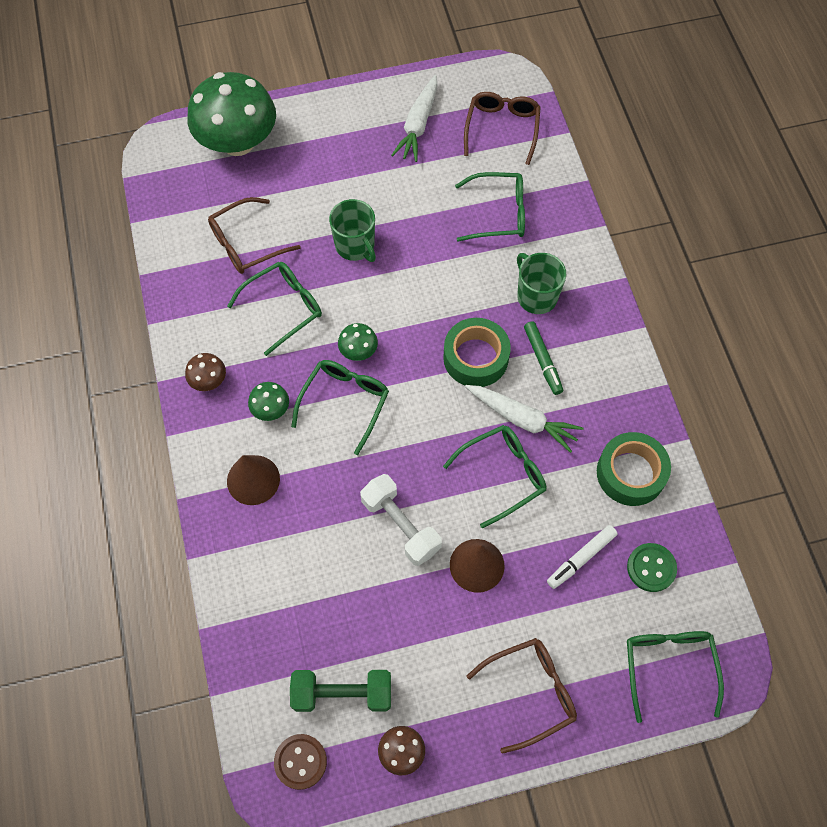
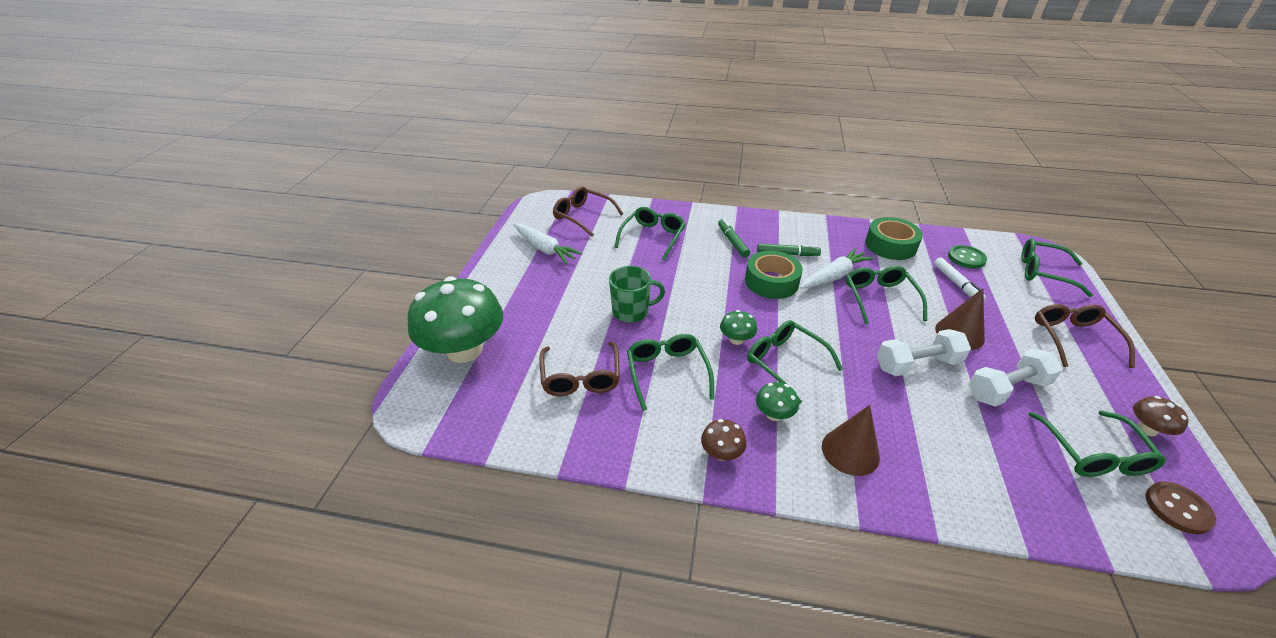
camera: 65 degrees left, 25 degrees down
green dumbbell [290,670,391,712] -> green glasses [1029,410,1166,477]
green mug [517,253,566,314] -> green marker [718,219,750,258]
none -> white dumbbell [969,349,1063,407]

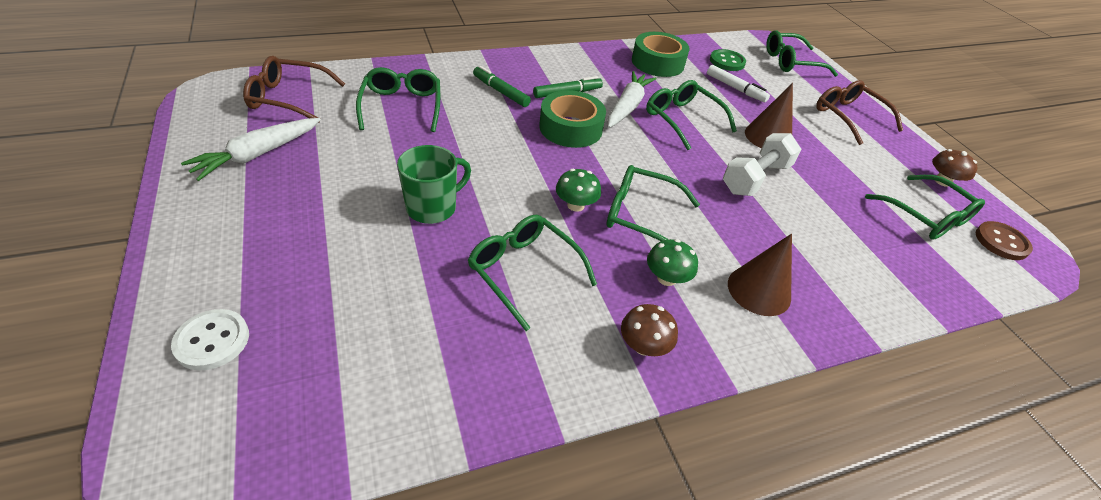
camera: 35 degrees left, 5 degrees up
green mushroom [407,276,503,363] -> white button [171,309,249,371]
white carrot [513,224,583,264] -> white carrot turned 120 degrees clockwise [181,118,321,181]
brown glasses [539,341,620,396] -> none
white dumbbell [969,349,1063,407] -> none

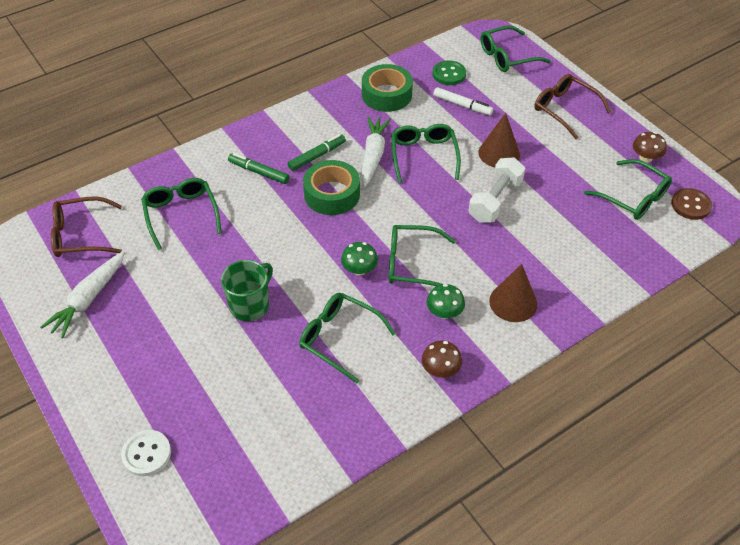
camera: 10 degrees left, 5 degrees up
green glasses [646,80,737,150] -> green glasses turned 45 degrees clockwise [391,124,461,183]

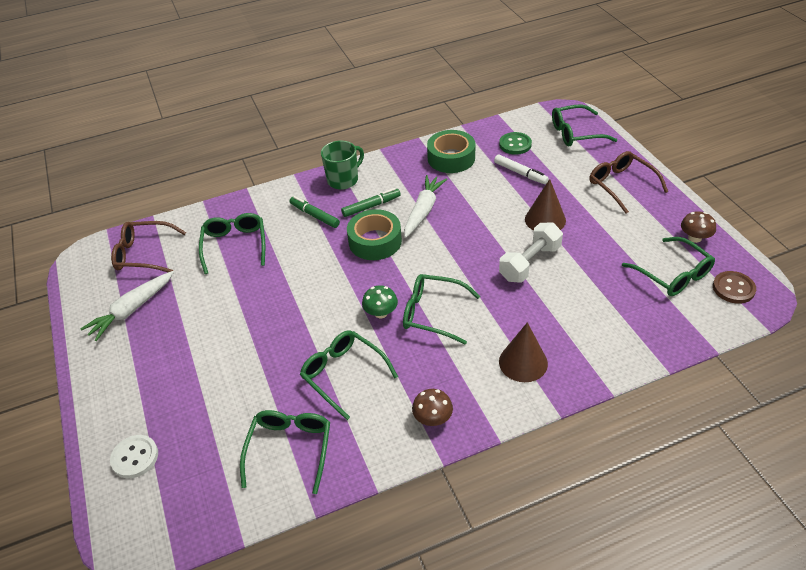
camera: 15 degrees right, 5 degrees down
green mug [221,260,273,321] -> green mug moved to [321,141,364,190]
green glasses [391,124,461,183] -> green glasses moved to [240,410,330,494]
green mushroom [427,284,465,319] -> none

